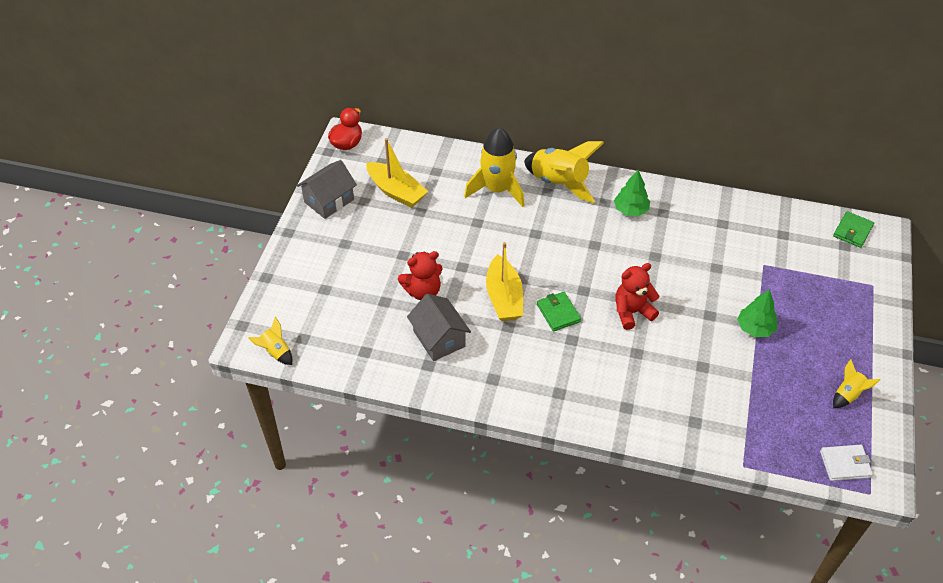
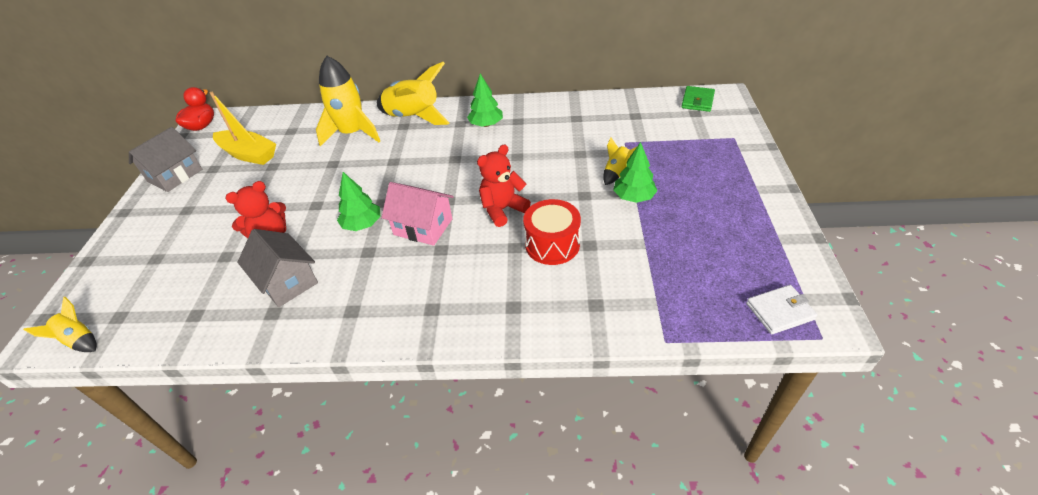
camera: 10 degrees left, 5 degrees down
yellow boat [486,242,523,321] -> green tree [337,172,381,231]
green wallet [537,292,581,332] -> pink house [381,182,454,246]
yellow rocket [833,359,880,408] -> yellow rocket moved to [603,137,637,185]
none -> red drum [523,199,581,265]

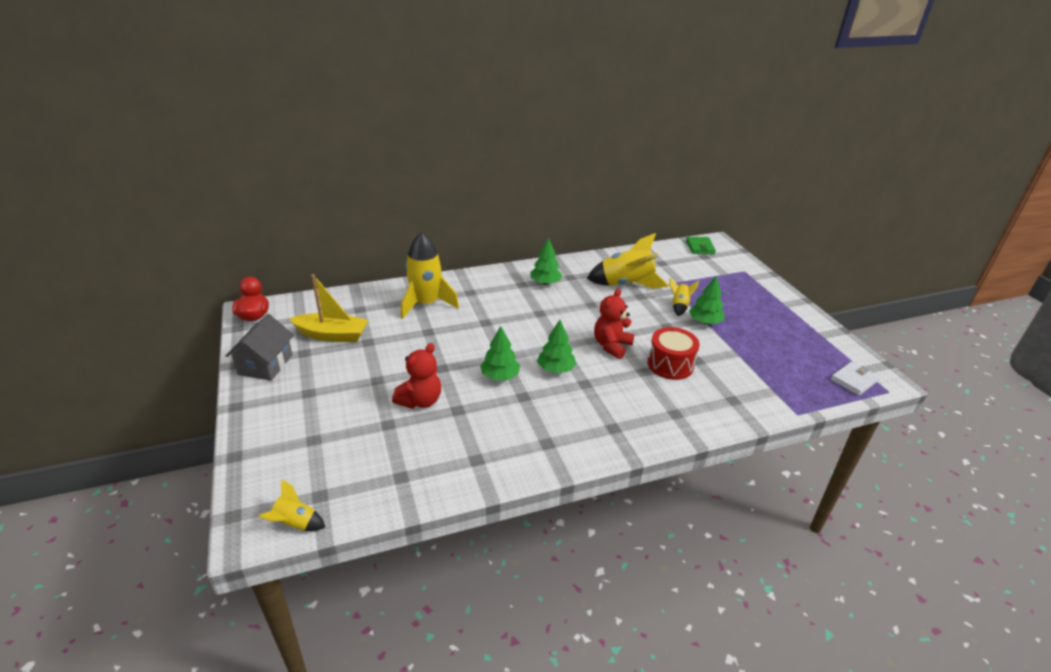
camera: 25 degrees left, 10 degrees down
grey house [237,229,318,307] -> none
yellow rocket [377,62,450,125] -> yellow rocket moved to [587,233,669,289]
pink house [381,182,454,246] -> green tree [537,320,576,374]

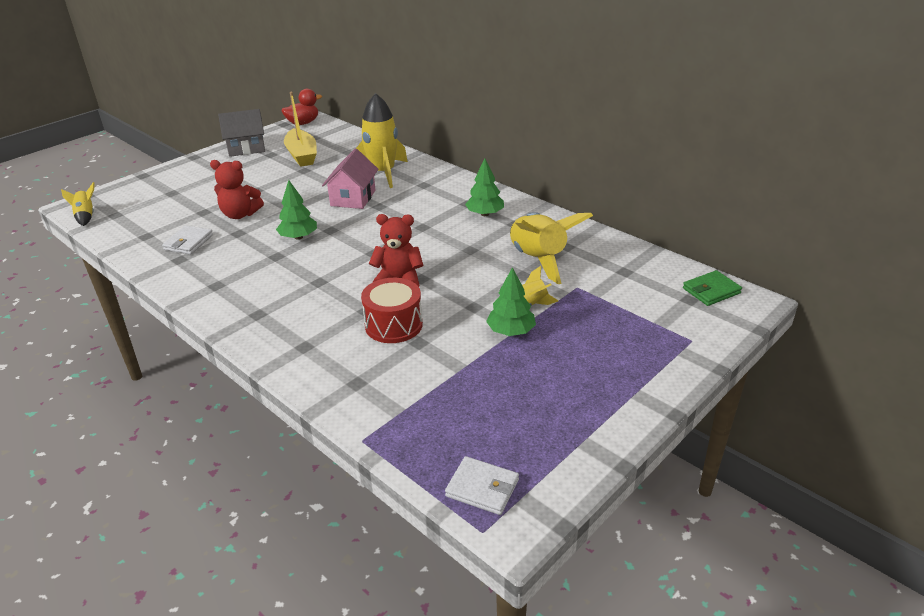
camera: 65 degrees right, 0 degrees up
green tree [537,320,576,374] -> none
none -> white wallet [162,226,213,255]
none -> pink house [322,149,378,209]

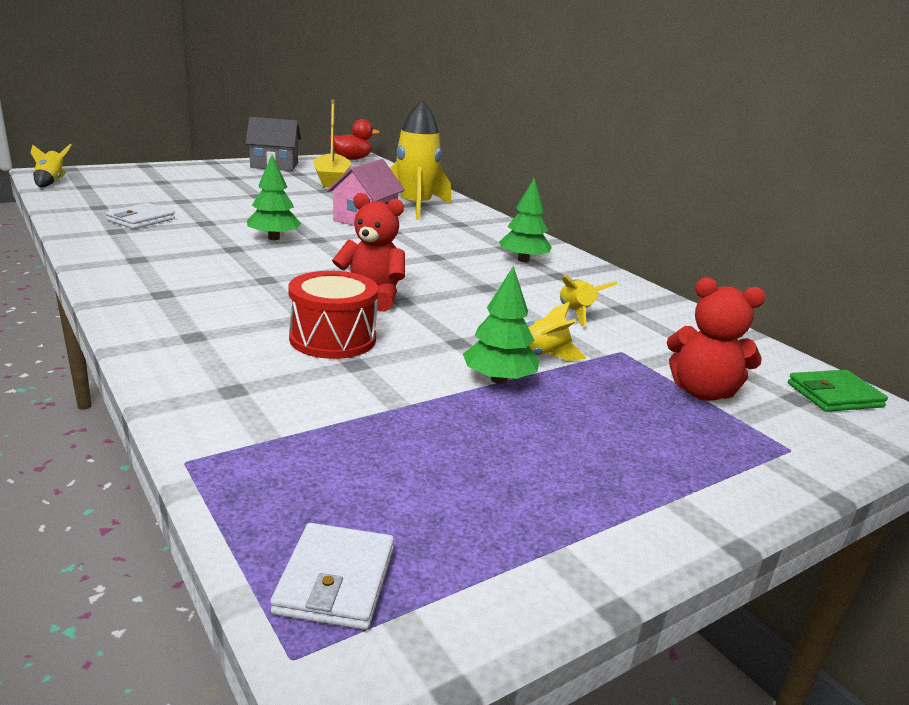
camera: 10 degrees right, 10 degrees down
red teddy bear [210,160,264,219] -> red teddy bear moved to [667,278,765,401]
white wallet [445,456,519,515] -> white wallet turned 60 degrees clockwise [271,523,394,630]
yellow rocket [510,212,593,284] -> yellow rocket [560,274,617,326], size x0.49

